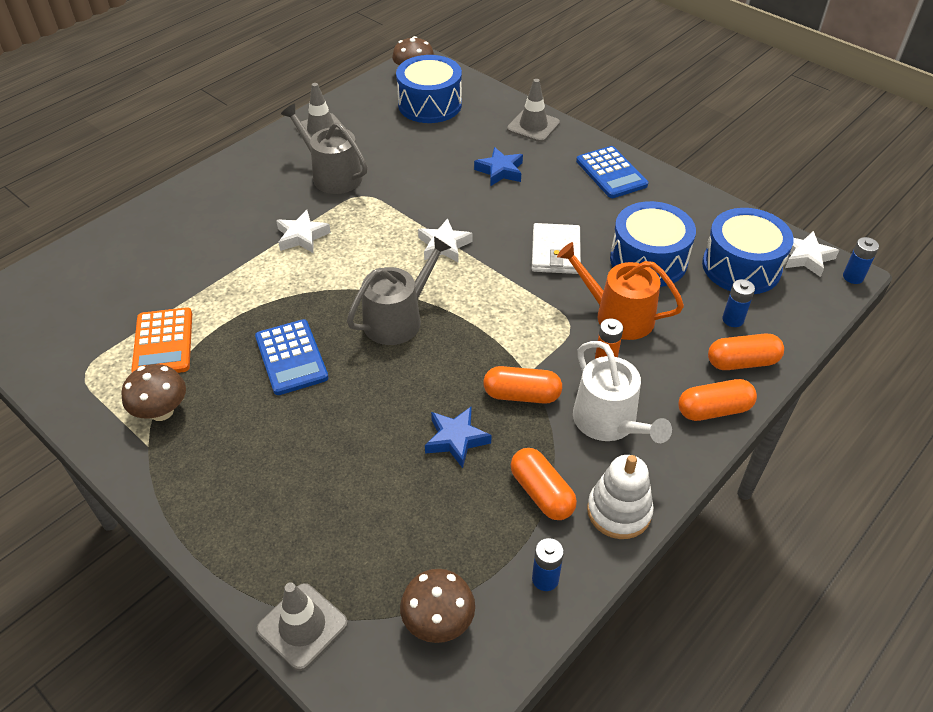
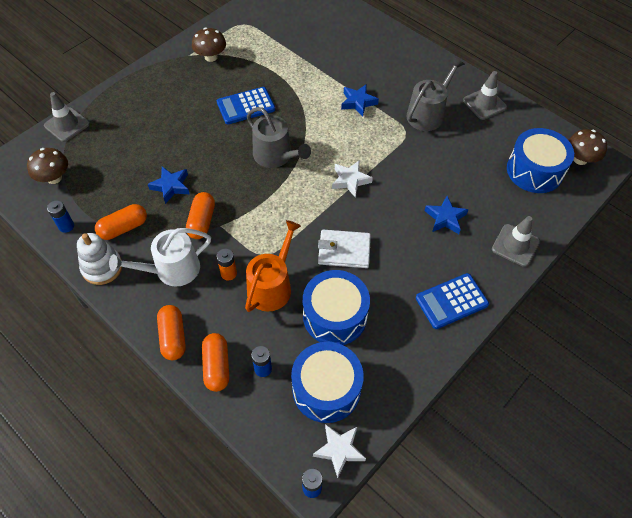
camera: 90 degrees right, 10 degrees up
orange calculator [131,307,192,373] -> none
white star [276,210,331,253] -> blue star [341,84,379,117]

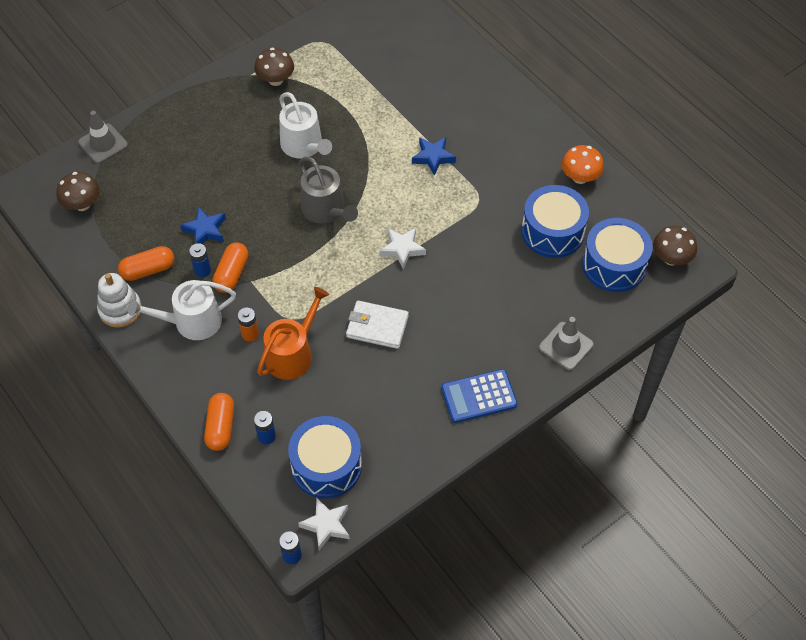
camera: 10 degrees right, 0 degrees up
blue battery [47,200,74,233] -> blue battery moved to [189,243,211,277]
orange capsule [157,305,186,360] -> none
blue calculator [217,87,275,124] -> white watering can [279,92,332,158]
blue drum [303,270,370,345] -> blue drum moved to [522,185,589,258]
grey watering can [406,57,465,131] -> none
blue star [424,196,469,234] -> none
grey traffic cone [463,71,507,120] -> orange mushroom [562,145,604,184]

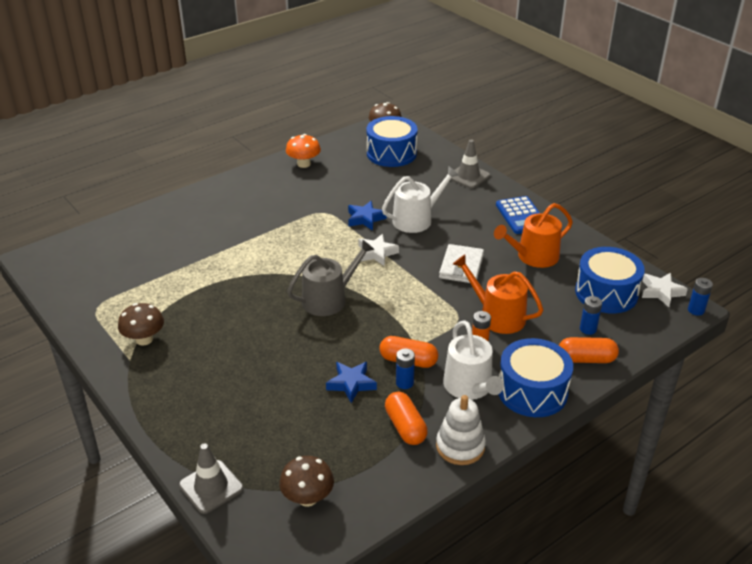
camera: 90 degrees left, 20 degrees down
white watering can [279,92,332,158] -> white watering can moved to [382,166,459,233]
blue star [412,137,456,176] -> blue star moved to [348,201,387,231]
blue drum [522,185,589,258] -> blue drum moved to [498,338,573,417]
none -> orange watering can [494,203,573,268]

